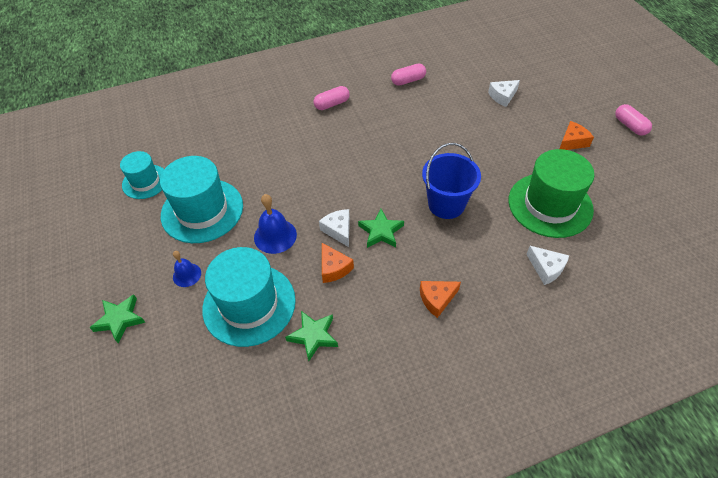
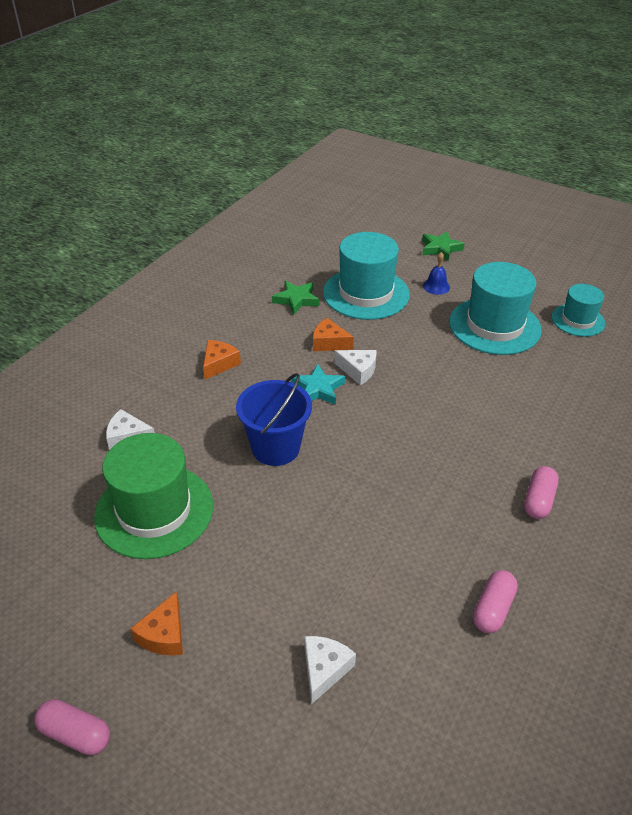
camera: 140 degrees right, 10 degrees down
blue bell [254,194,297,254] -> none
green star [358,209,404,248] -> turquoise star [291,364,345,405]

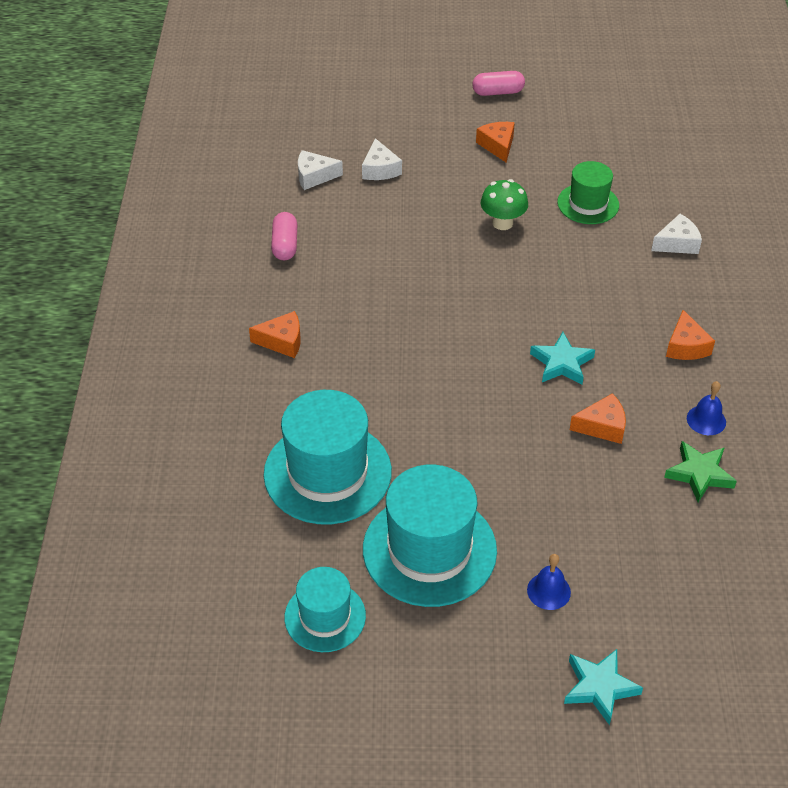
camera: 150 degrees right, 5 degrees up
green hat [94,433,213,559] -> green hat [557,161,619,224], size x0.58
blue bucket [236,373,312,466] -> none
turquoise hat [323,232,410,320] -> turquoise hat moved to [264,390,392,524]
white cheese [334,350,376,385] -> white cheese moved to [298,150,343,190]
green star [422,231,465,261] -> turquoise star [564,649,643,725]
pink capsule [524,466,559,519] -> orange cheese [249,311,301,358]
none -> green mushroom [480,179,528,230]
none -> blue bell [687,381,726,435]

